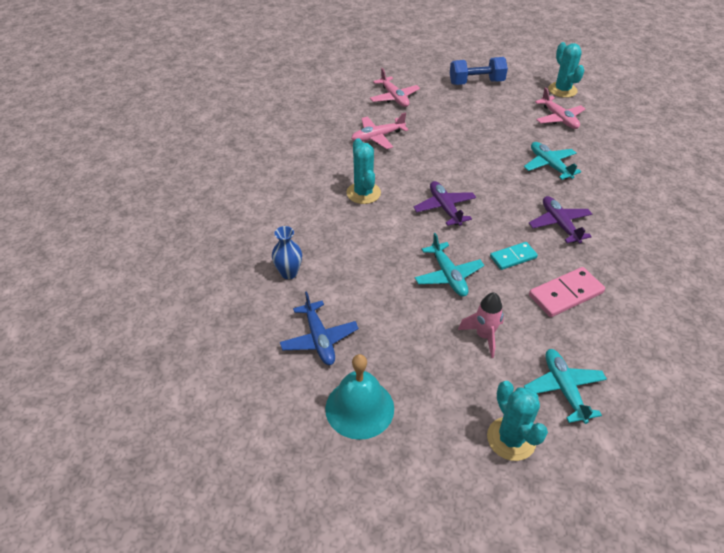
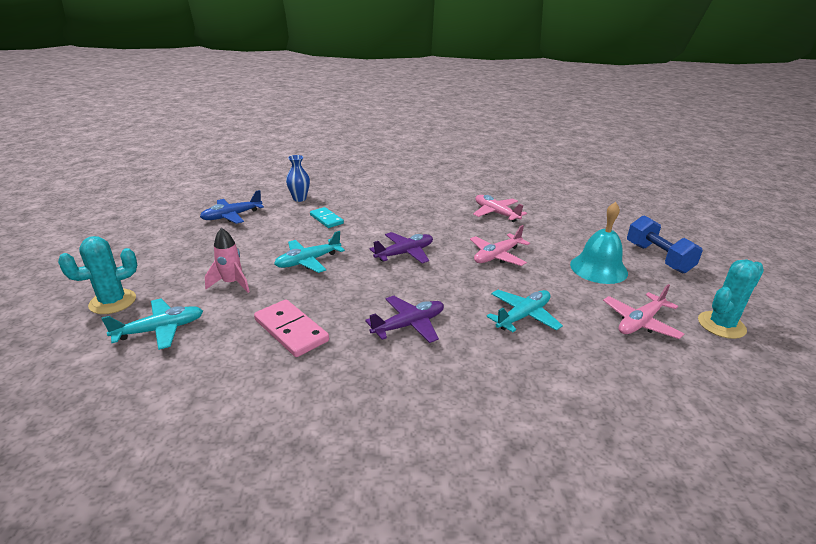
camera: 75 degrees right, 15 degrees down
turquoise bell [325,354,394,440] -> turquoise bell moved to [570,202,628,284]
turquoise cactus [346,138,381,204] -> none
pink plane [370,68,420,107] -> pink plane moved to [470,225,530,266]
turquoise domino [490,242,538,270] -> turquoise domino moved to [310,207,344,228]

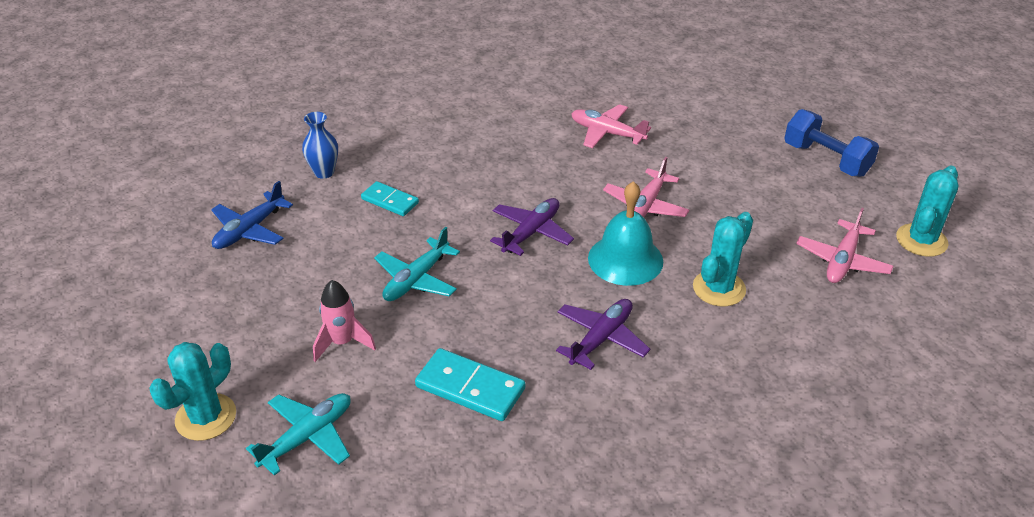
camera: 20 degrees left, 10 degrees up
pink domino [254,299,329,357] -> turquoise domino [415,348,525,421]
turquoise plane [487,290,563,332] -> turquoise cactus [693,212,753,306]
turquoise bell [570,202,628,284] -> turquoise bell moved to [588,181,663,286]

